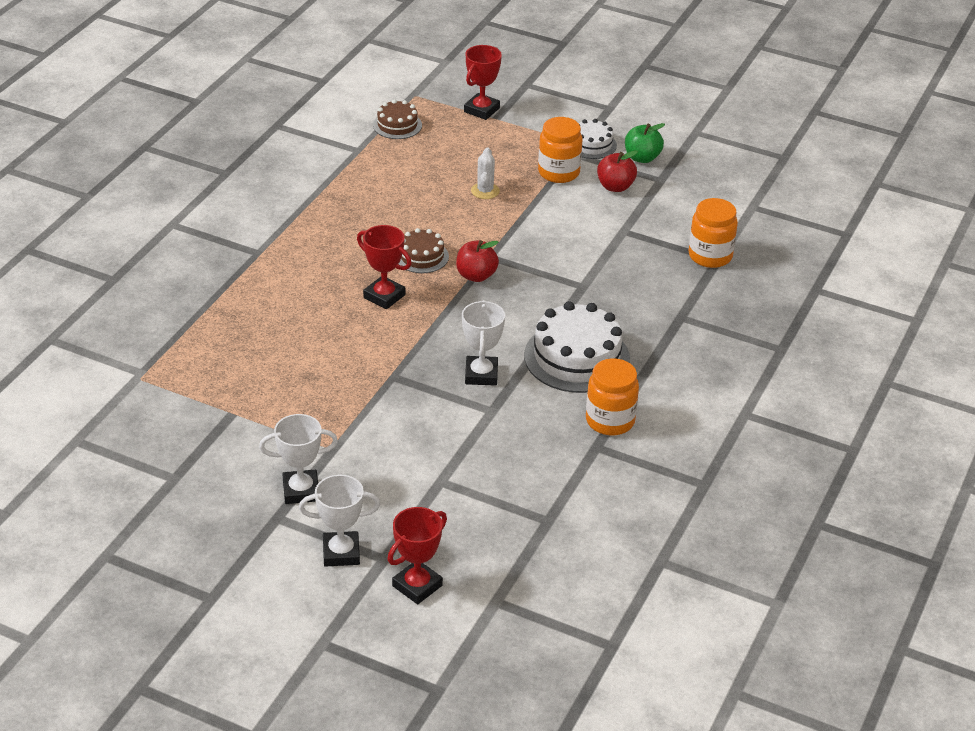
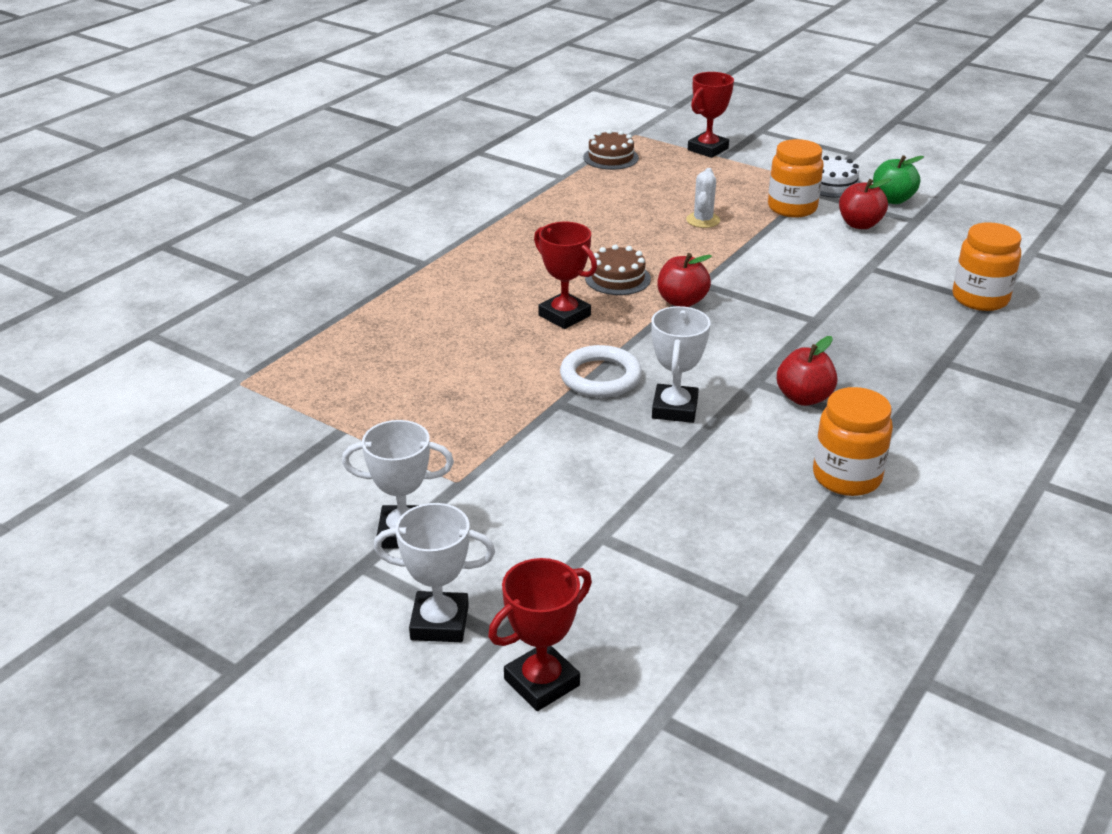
camera: 10 degrees right, 5 degrees down
white cake [524,301,630,393] -> red apple [777,336,837,406]
none -> white ring [560,345,642,398]

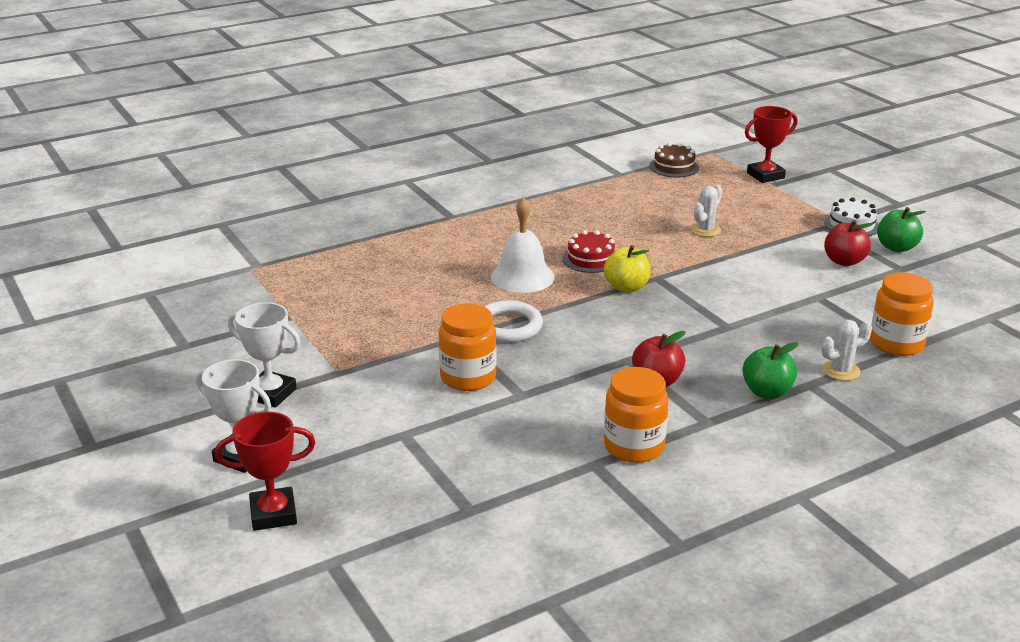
camera: 25 degrees right, 5 degrees down
red trophy [534,222,597,329] -> white bell [491,197,555,293]
brown cake [585,244,651,295] -> red cake [562,230,615,273]
white trophy [652,306,710,423] -> none
red apple [658,253,712,307] -> yellow apple [604,245,650,292]
orange jar [768,139,824,218] -> orange jar moved to [439,303,496,391]
none -> green apple [742,342,799,399]
none -> white cactus [822,320,872,381]

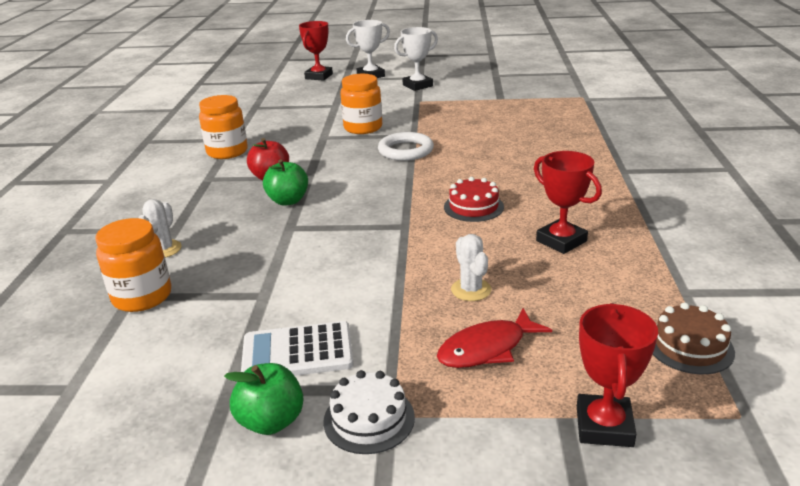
camera: 125 degrees right, 0 degrees up
white bell [491,197,555,293] -> none
yellow apple [604,245,650,292] -> none
green apple [742,342,799,399] -> green apple moved to [263,159,308,206]
red apple [824,220,874,266] -> white calculator [241,321,354,376]
none -> red fish [437,308,552,368]
none -> red trophy [534,151,602,254]

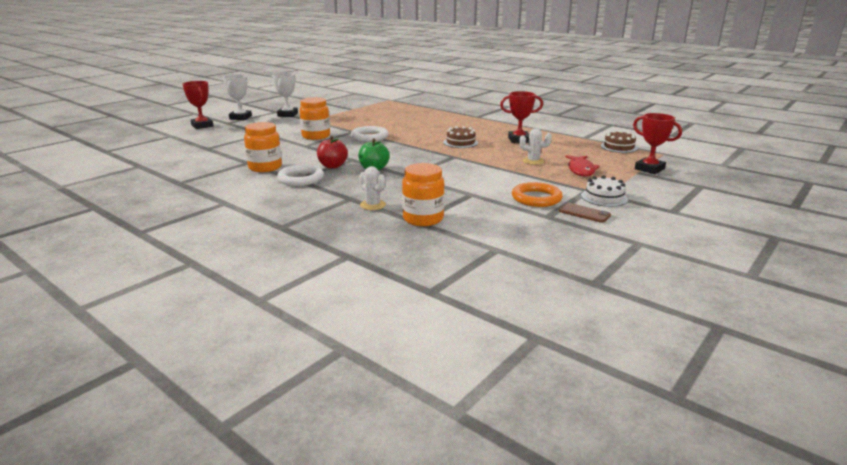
camera: 55 degrees left, 5 degrees down
green apple [224,363,304,435] -> brown phone [559,203,611,223]
white calculator [241,321,354,376] -> orange ring [512,182,563,207]
red cake [444,177,504,222] -> brown cake [443,126,478,148]
none -> white ring [277,164,324,186]

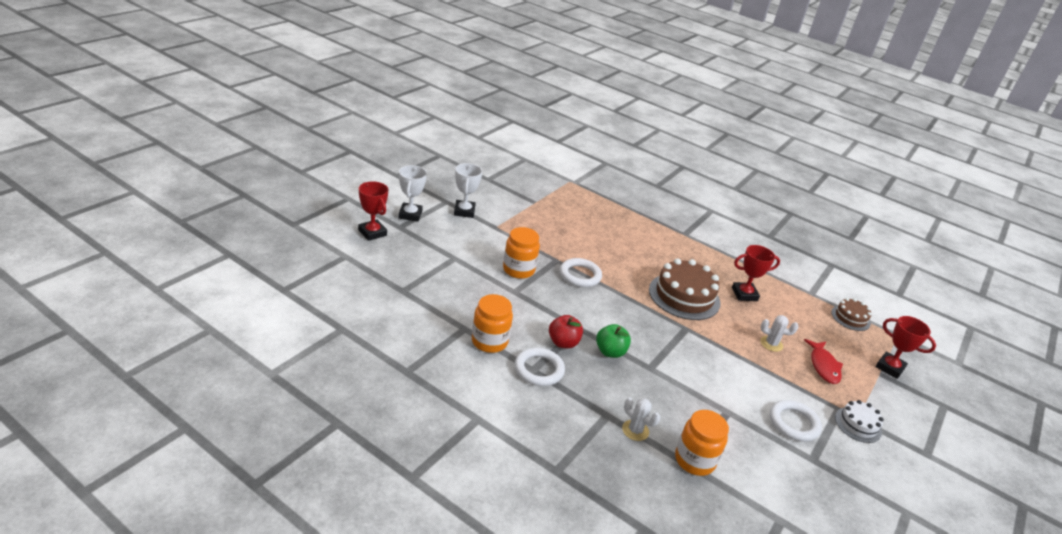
camera: 10 degrees left, 10 degrees up
brown cake [443,126,478,148] -> brown cake [649,258,721,320], size x1.84
orange ring [512,182,563,207] -> white ring [770,400,822,442]
brown phone [559,203,611,223] -> none

